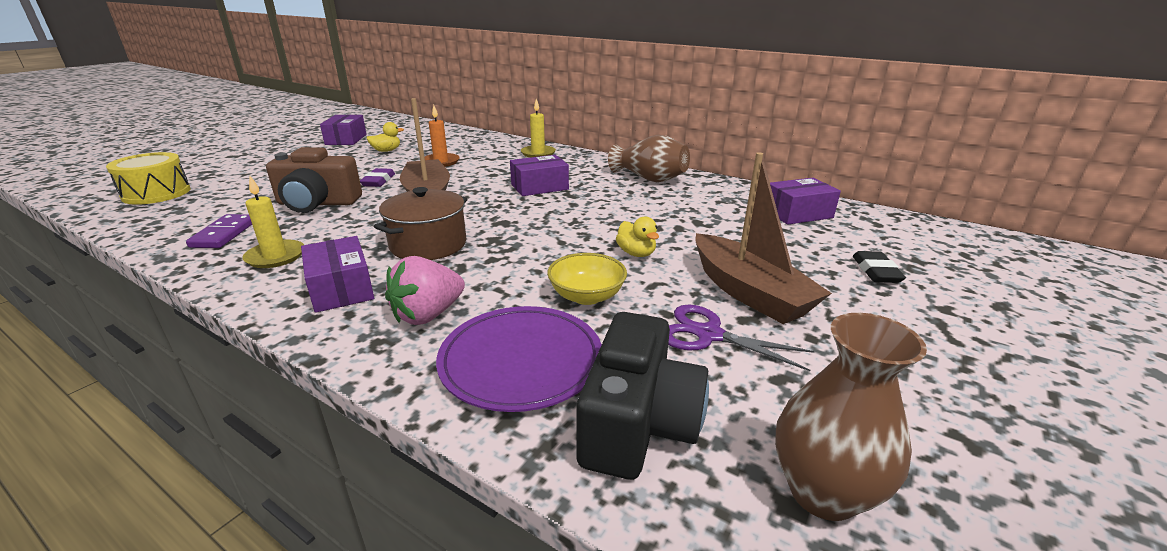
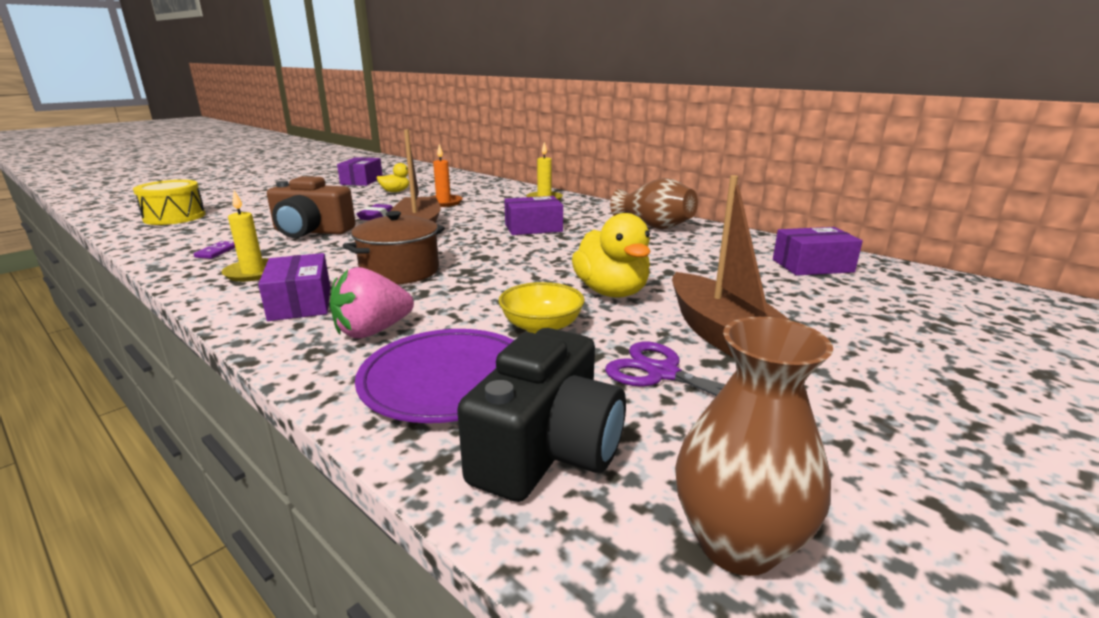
camera: 10 degrees right, 5 degrees down
purple domino [186,214,252,248] -> purple domino [193,241,235,259], size x0.63
yellow duck [616,217,659,257] -> yellow duck [572,213,651,298], size x1.80
black eraser [853,251,906,283] -> none

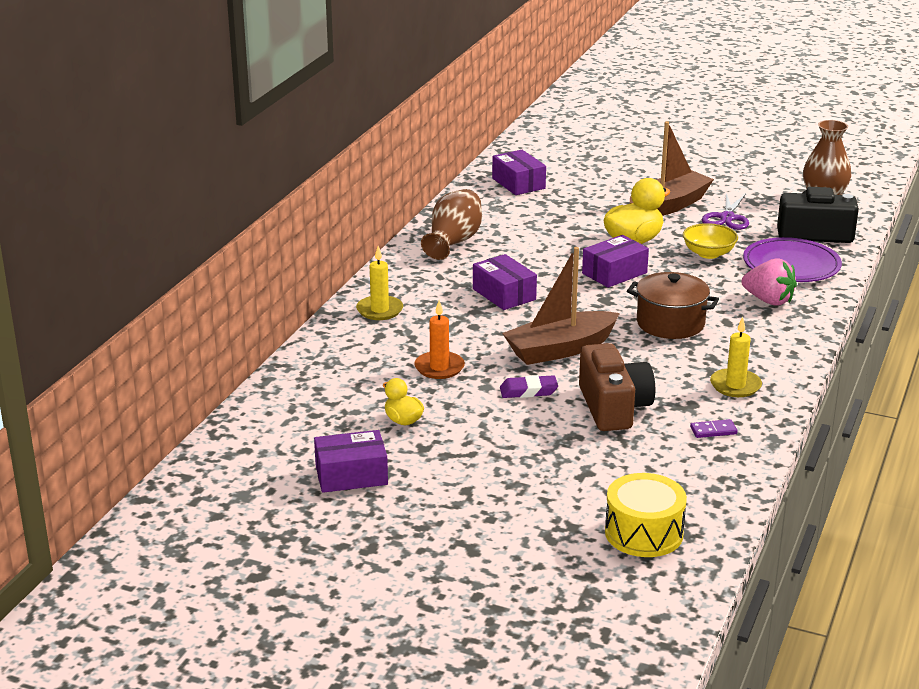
camera: 110 degrees left, 5 degrees up
purple box [258,253,330,321] -> purple box moved to [582,235,649,288]

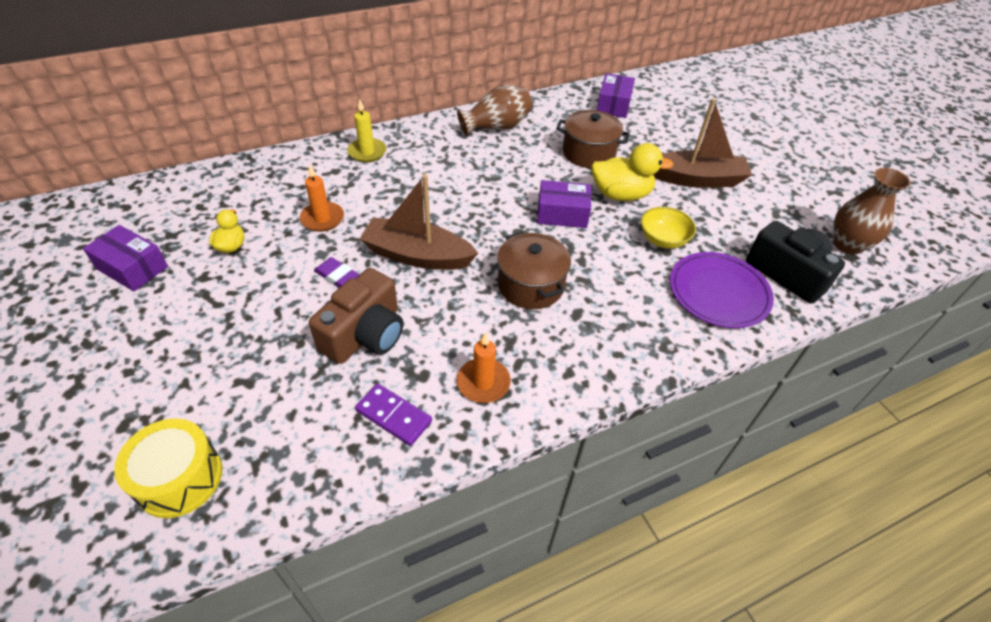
camera: 40 degrees right, 20 degrees up
purple box [473,254,537,310] -> none
purple domino [690,419,738,438] -> purple domino [355,383,432,446], size x1.58
purple scissors [702,193,749,230] -> none
yellow candle [710,317,762,397] -> orange candle [457,332,511,403]
pink strawberry [742,258,797,306] -> none
none -> brown pot [556,110,630,168]

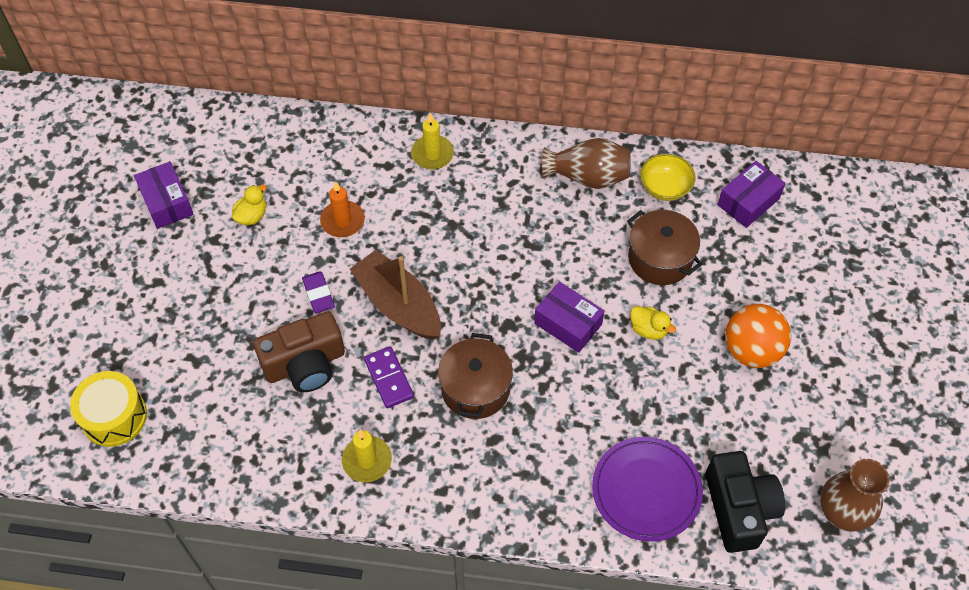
camera: 35 degrees right, 10 degrees up
purple domino [355,383,432,446] -> purple domino moved to [364,346,414,408]
orange candle [457,332,511,403] -> yellow candle [342,430,392,482]
yellow duck [591,143,674,201] -> yellow duck [630,306,676,340], size x0.55
yellow bowl [641,207,696,249] -> yellow bowl moved to [640,154,696,201]
brown boat [654,98,752,188] -> orange ball [725,304,791,368]

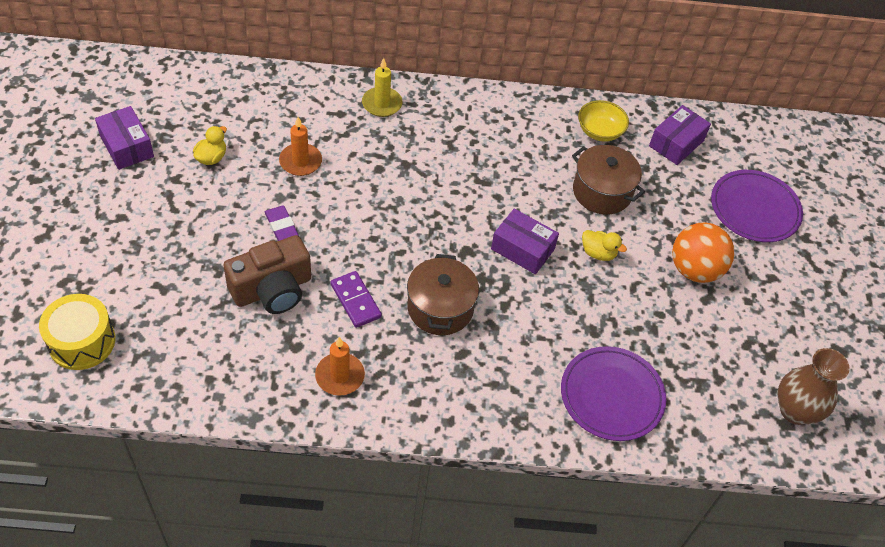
camera: 10 degrees left, 5 degrees down
yellow candle [342,430,392,482] -> orange candle [315,337,365,396]
brown boat [350,250,441,340] -> none
brown vase [542,138,631,189] -> none
black camera [706,451,785,553] -> none
none -> purple plate [711,170,803,242]

